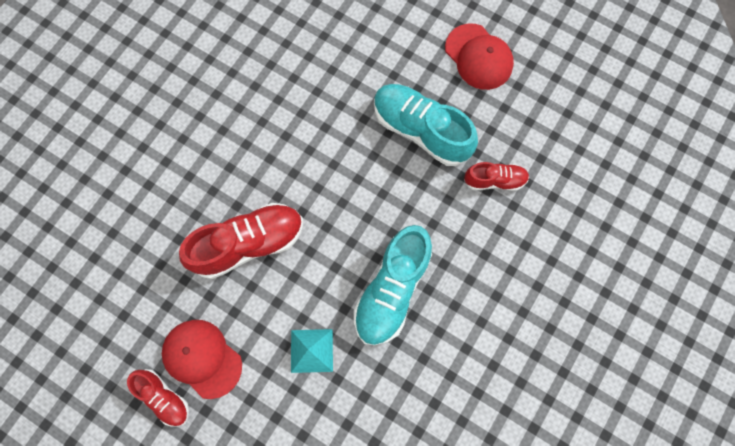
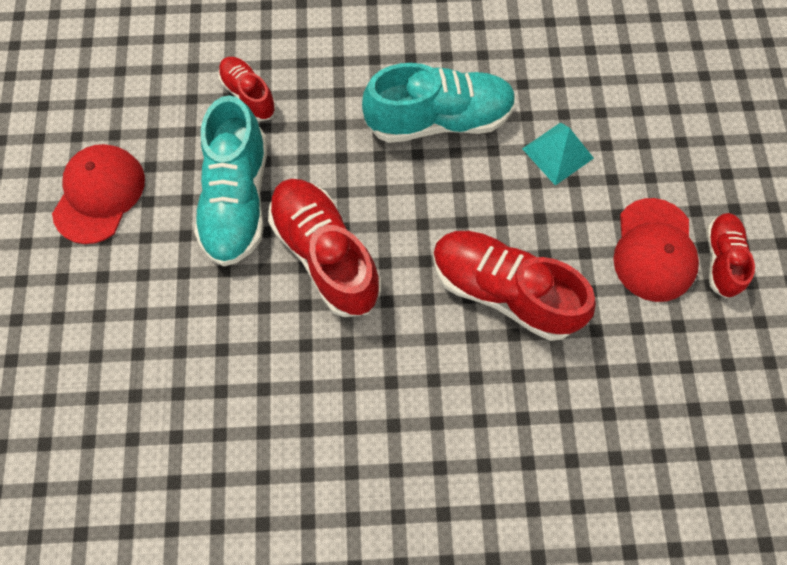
camera: 125 degrees left, 5 degrees down
none -> red shoe [268,179,381,317]

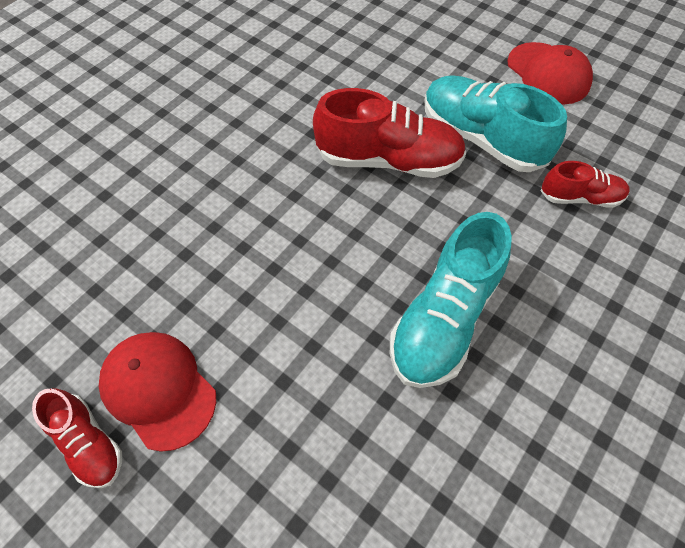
camera: 130 degrees right, 10 degrees down
red shoe [433,231,596,341] -> none
turquoise pyramid [522,122,594,186] -> none

